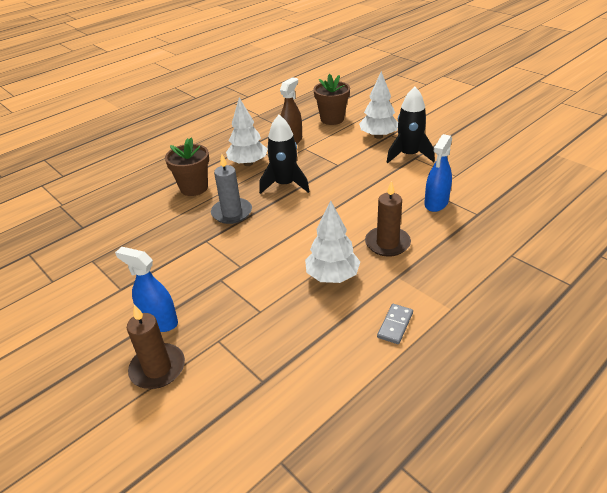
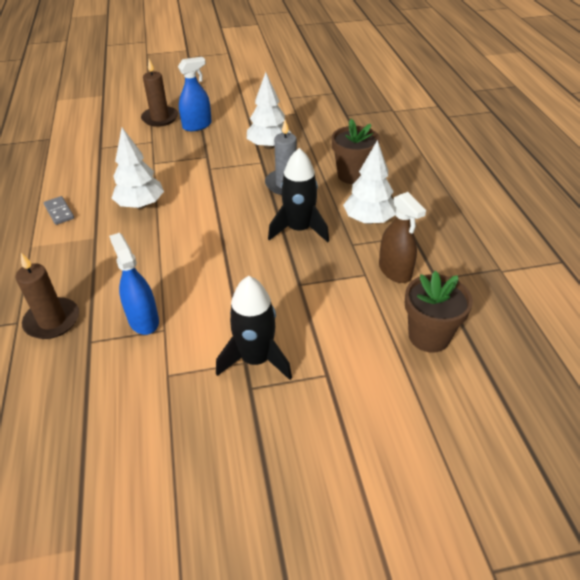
camera: 120 degrees right, 5 degrees up
white tree [359,71,398,139] -> white tree moved to [247,72,291,149]
brown candle [365,181,411,257] -> brown candle moved to [16,253,79,339]

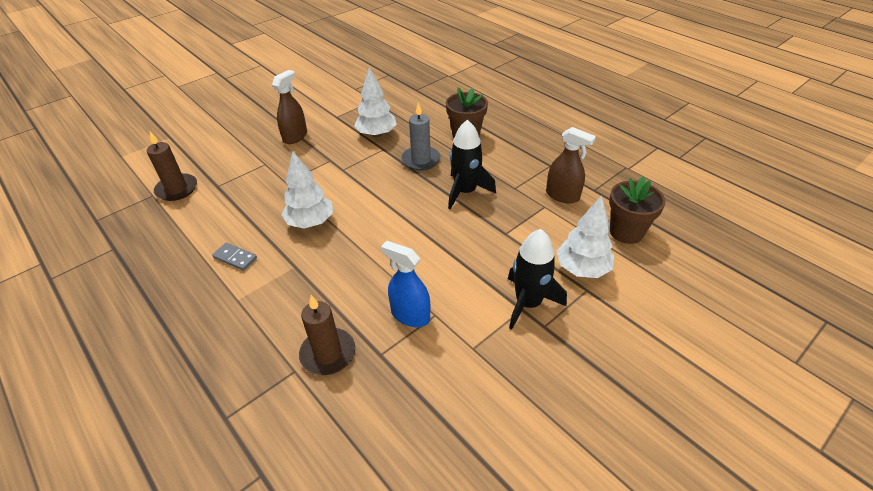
camera: 30 degrees left, 0 degrees up
brown candle [141,59,178,127] -> brown candle moved to [147,132,197,201]
blue spray bottle [178,57,212,131] -> brown spray bottle [272,70,307,144]
white tree [343,140,396,224] -> white tree moved to [557,195,614,278]

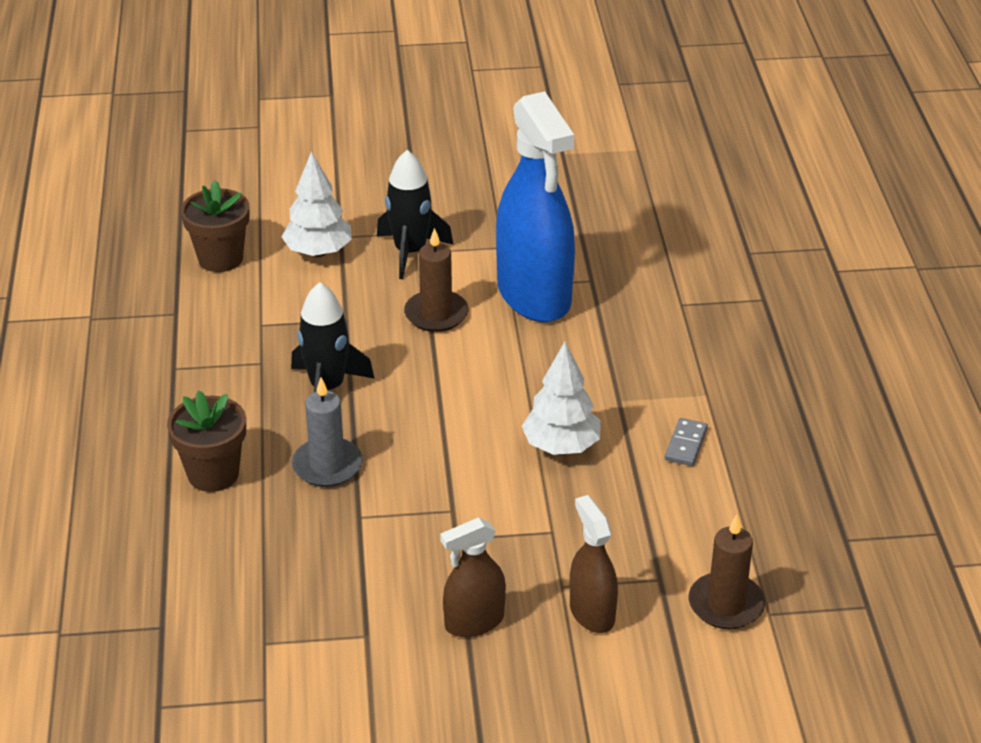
camera: 145 degrees left, 5 degrees down
grey domino [212,243,257,271] -> grey domino turned 45 degrees clockwise [665,418,708,466]
brown candle [299,295,355,375] -> brown candle moved to [404,228,469,332]
white tree [354,67,397,137] -> none
blue spray bottle [381,241,430,327] -> blue spray bottle [496,91,575,322], size x1.99
brown spray bottle [546,127,596,203] -> brown spray bottle moved to [570,495,618,633]

